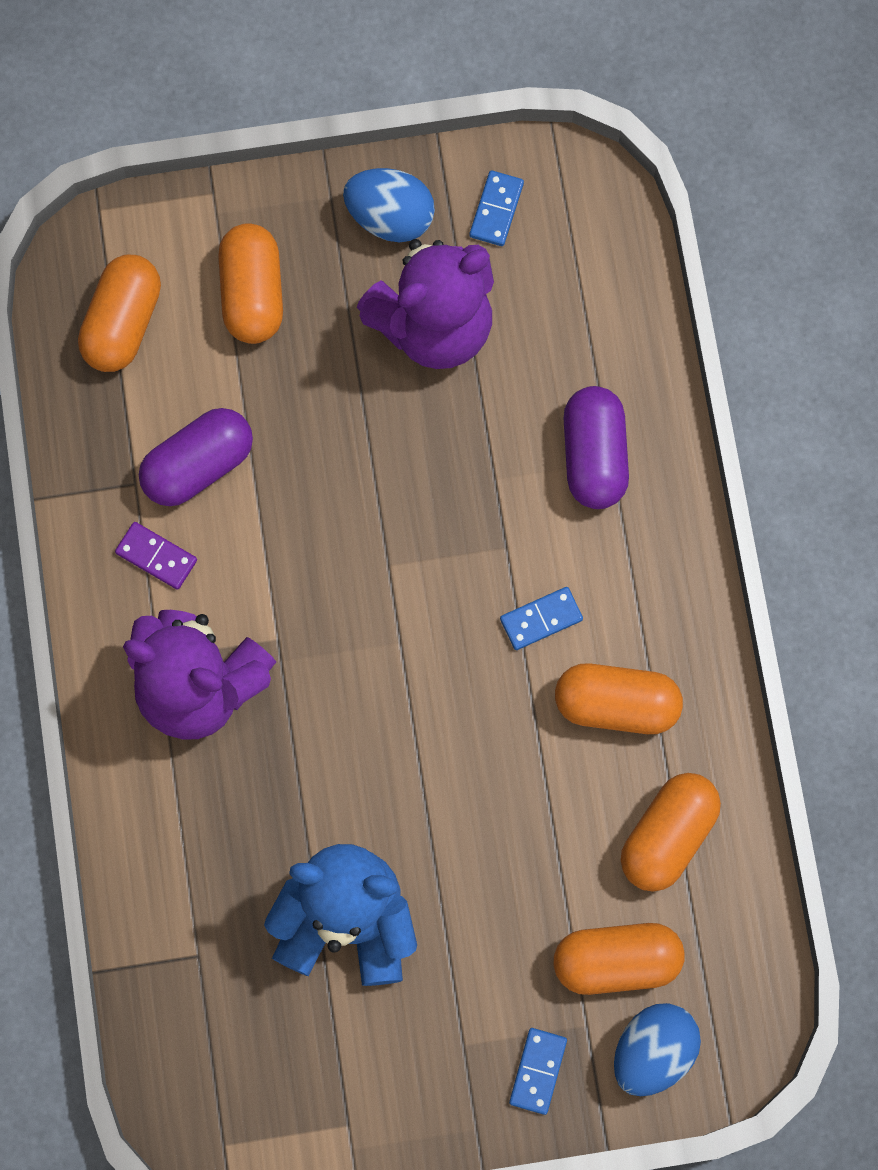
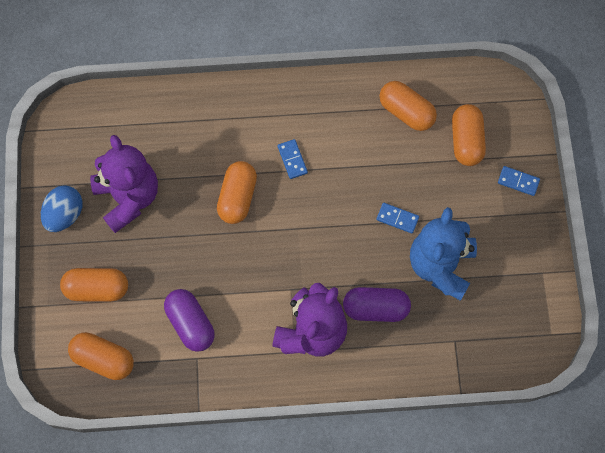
camera: 85 degrees left, 5 degrees down
purple domino [115,522,197,590] -> none
blue domino [469,170,524,246] -> blue domino moved to [376,203,419,234]
orange capsule [555,663,683,734] -> orange capsule moved to [217,161,257,224]
purple capsule [564,386,629,509] -> purple capsule moved to [343,287,411,322]
blue egg [614,1003,701,1096] -> none

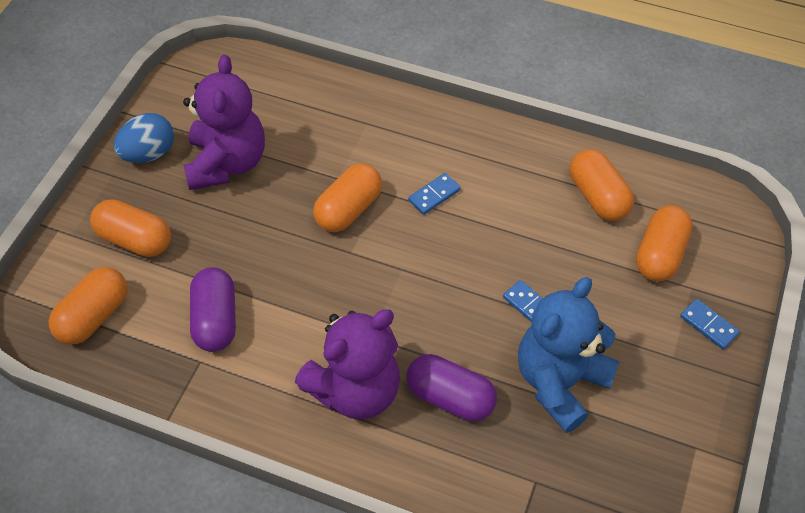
camera: 25 degrees right, 15 degrees down
orange capsule [68,332,134,380] -> orange capsule turned 75 degrees clockwise [49,267,127,344]
blue domino [278,139,308,179] -> blue domino turned 45 degrees clockwise [408,173,461,215]

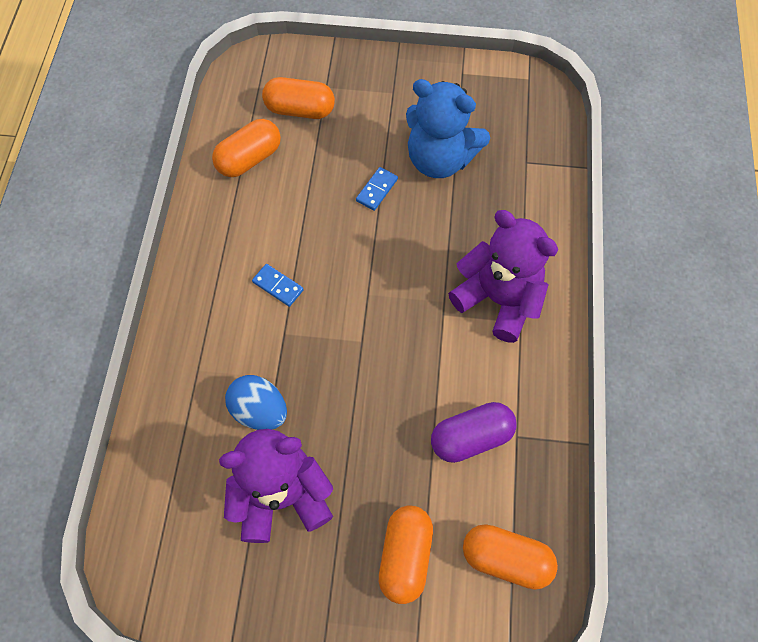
camera: 105 degrees left, 10 degrees up
blue egg [114,113,174,163] -> blue egg moved to [225,375,287,430]
orange capsule [313,163,382,232] -> none
purple capsule [407,354,497,421] -> none
blue domino [680,299,740,350] -> none

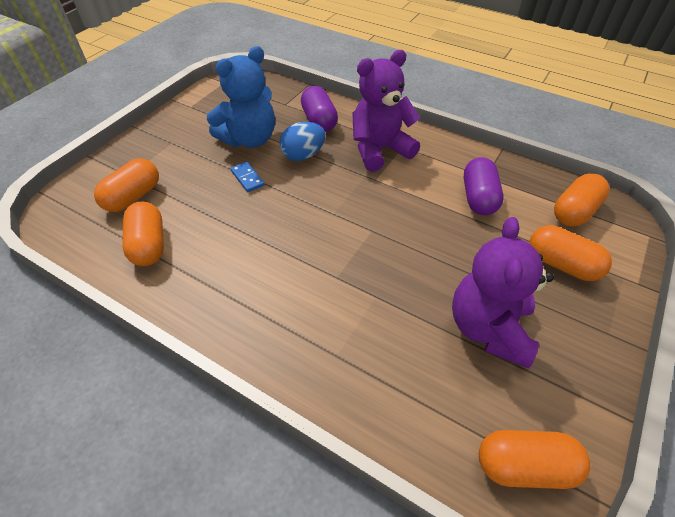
camera: 65 degrees left, 15 degrees down
blue egg [225,375,287,430] -> blue egg moved to [279,122,325,161]
blue domino [252,264,304,307] -> none
none -> purple capsule [301,86,338,132]
none -> orange capsule [479,430,590,489]

